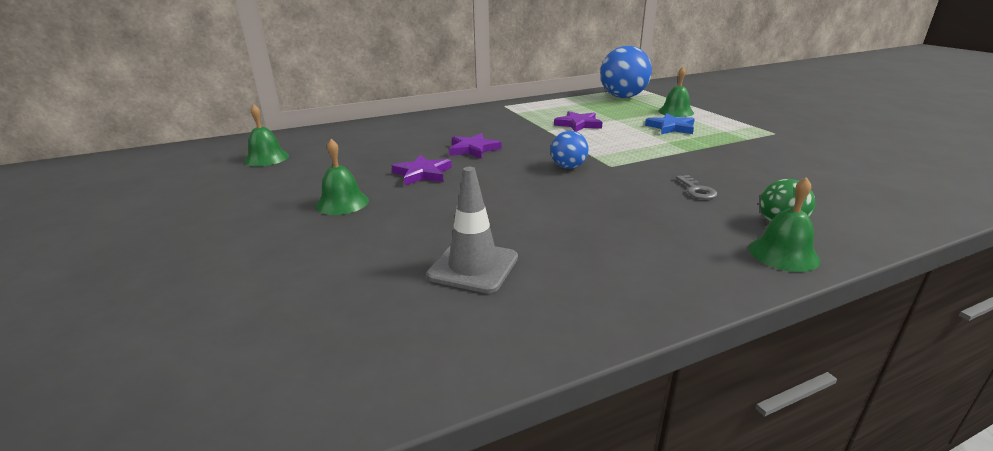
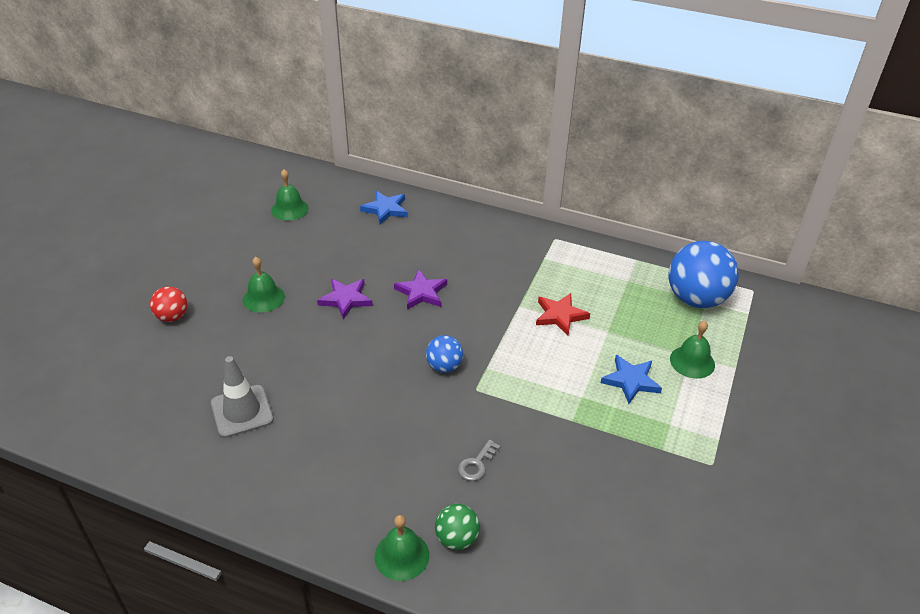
camera: 45 degrees right, 15 degrees up
purple star [554,111,602,132] -> red star [536,293,590,336]
none -> red ball [150,286,187,322]
none -> blue star [360,191,408,224]

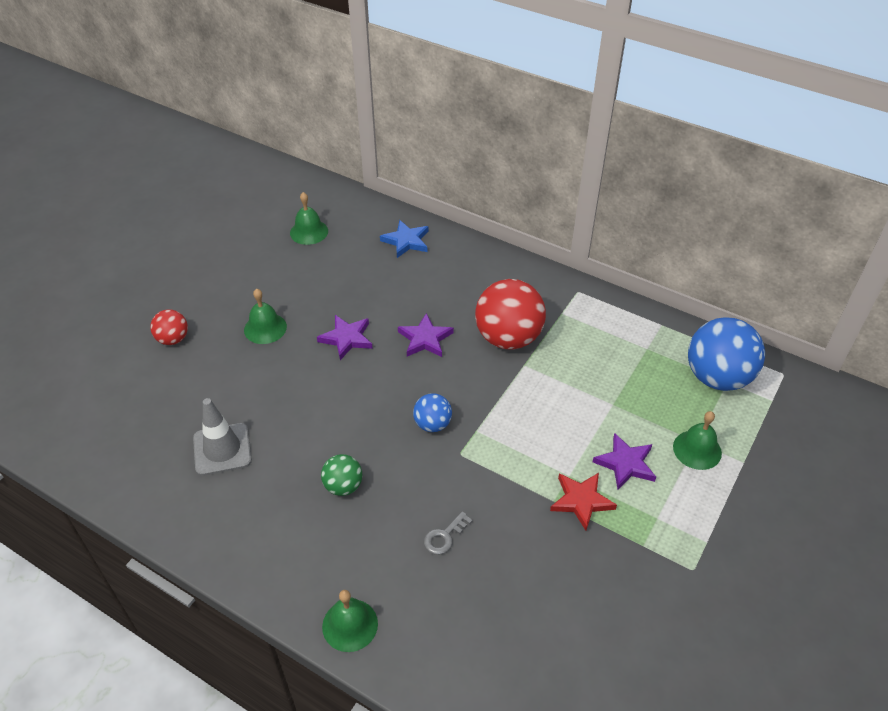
camera: 10 degrees right, 5 degrees up
green ball [435,504,480,550] -> green ball moved to [321,454,362,496]
red star [536,293,590,336] -> red star moved to [550,473,617,530]
blue star [601,355,662,404] -> purple star [593,433,656,489]
none -> red ball [475,279,546,349]

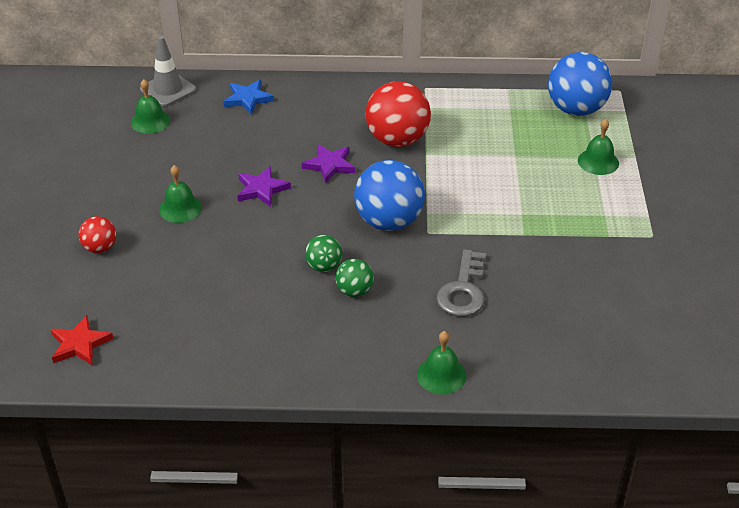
camera: 30 degrees left, 5 degrees down
grey traffic cone [193,398,252,476] -> grey traffic cone moved to [140,36,196,107]
blue ball [413,393,452,432] -> blue ball [354,160,425,231], size x1.95
grey key [424,511,473,555] -> grey key [436,249,486,317], size x1.85
red star [550,473,617,530] -> red star moved to [50,315,114,365]
purple star [593,433,656,489] -> none
none -> green ball [305,235,342,272]

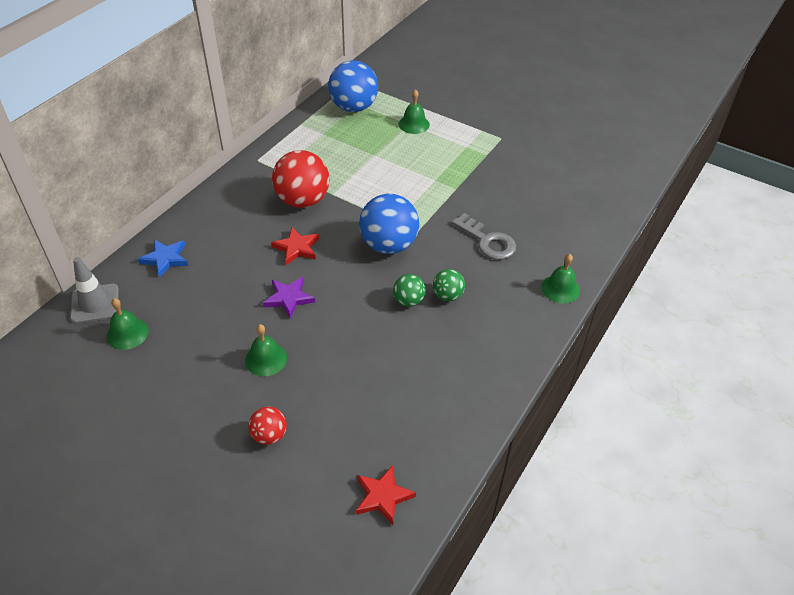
camera: 60 degrees left, 5 degrees up
purple star [302,144,355,183] -> red star [271,227,319,265]

